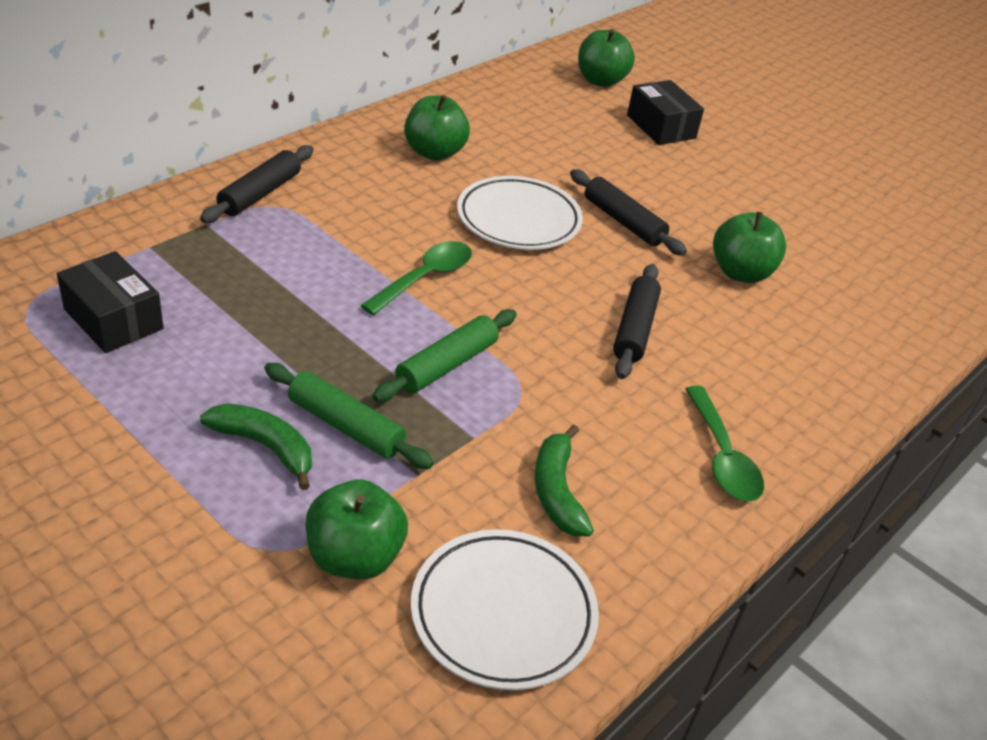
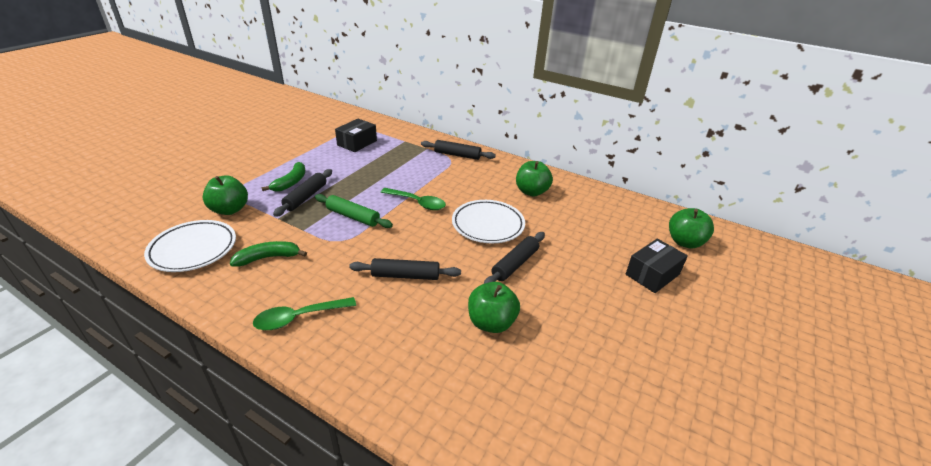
camera: 80 degrees right, 5 degrees down
green rolling pin [264,363,434,469] -> black rolling pin [273,169,332,217]

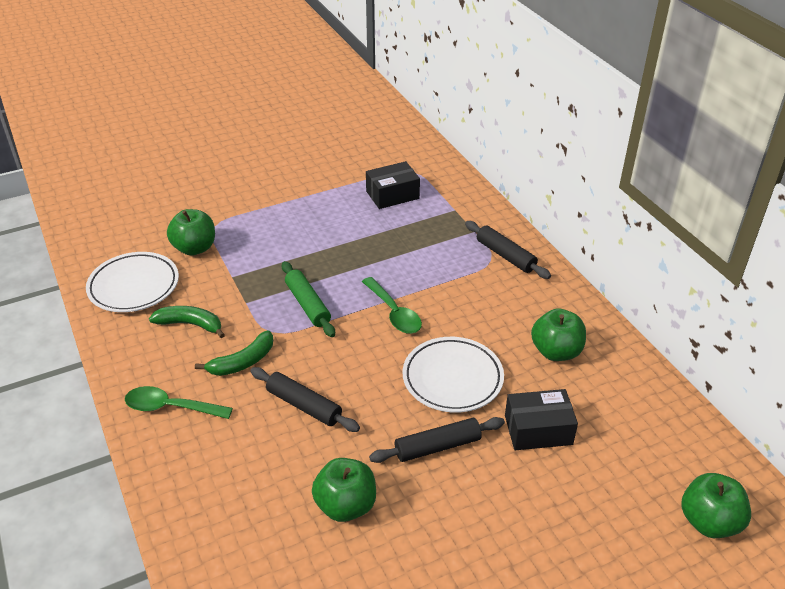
camera: 35 degrees right, 5 degrees up
green banana [261,162,305,191] -> green banana moved to [195,330,273,376]
black rolling pin [273,169,332,217] -> none
black box [626,239,688,293] -> black box moved to [505,389,578,450]

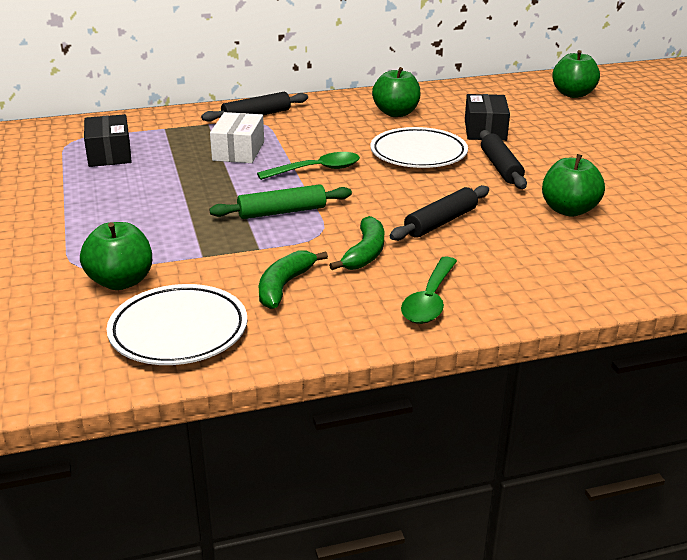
camera: 80 degrees left, 10 degrees down
green banana [195,330,273,376] -> green banana turned 45 degrees clockwise [329,216,384,270]
none -> white box [210,112,264,163]

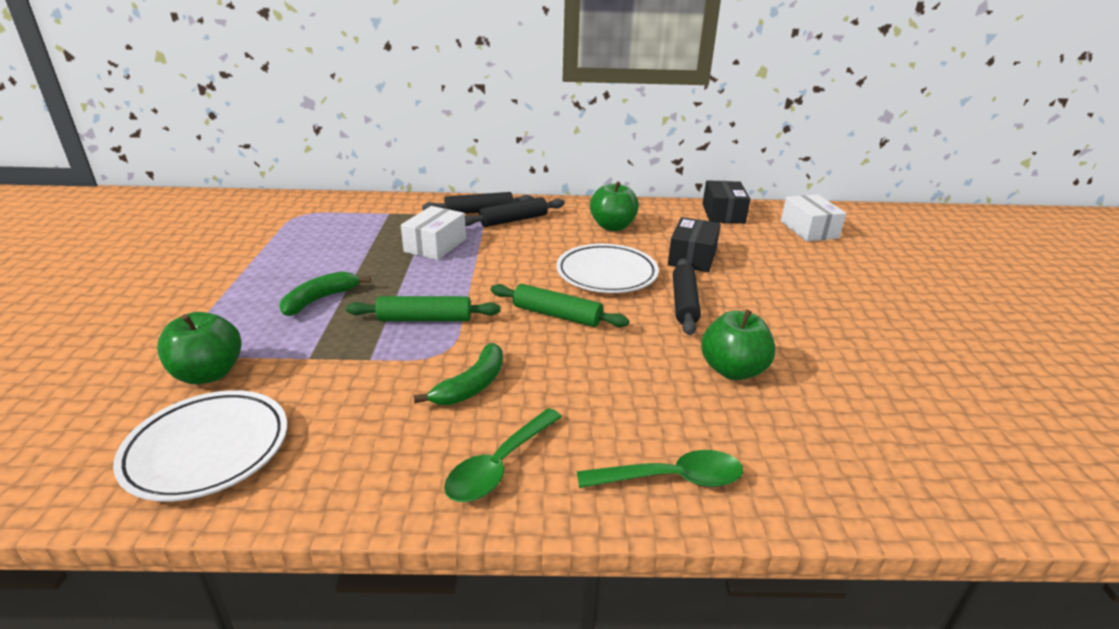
camera: 15 degrees right, 0 degrees up
black box [84,114,132,167] -> black box moved to [703,180,750,224]
green spoon [257,152,360,180] -> green spoon moved to [577,450,743,488]
green banana [259,250,328,309] -> green banana moved to [280,271,371,316]
black rolling pin [390,185,489,241] -> black rolling pin moved to [465,197,565,227]
green apple [552,50,600,98] -> white box [781,195,846,241]
none -> green rolling pin [490,284,629,327]

